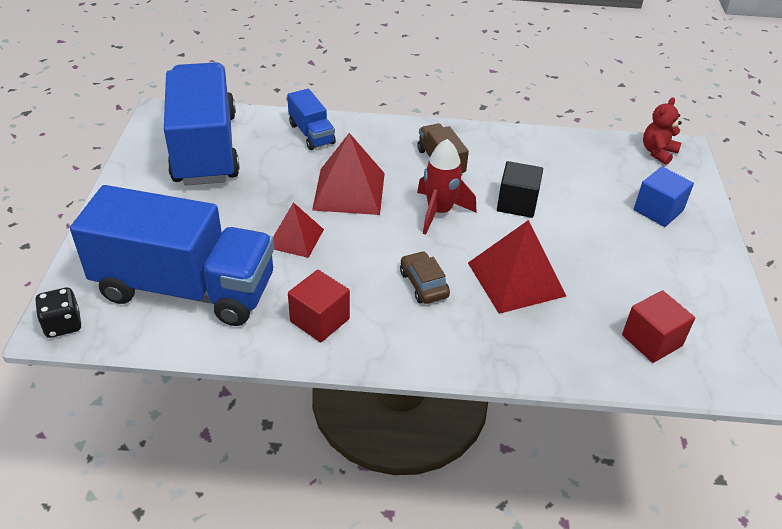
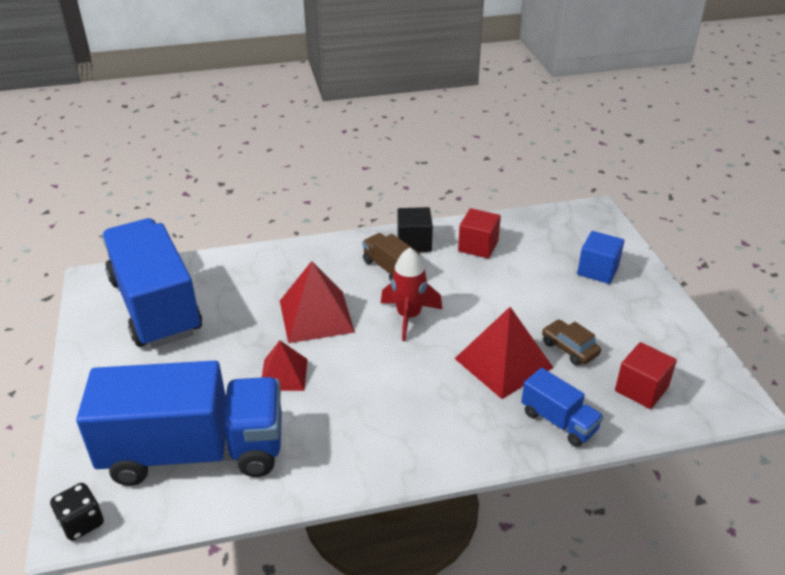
camera: 15 degrees left, 5 degrees down
blue truck [287,89,336,150] -> blue truck moved to [521,368,604,447]
red cube [288,270,350,342] -> red cube moved to [458,208,501,258]
brown car [400,251,450,304] -> brown car moved to [542,320,601,365]
black cube [497,161,543,218] -> black cube moved to [397,207,433,252]
red teddy bear [643,97,682,165] -> none

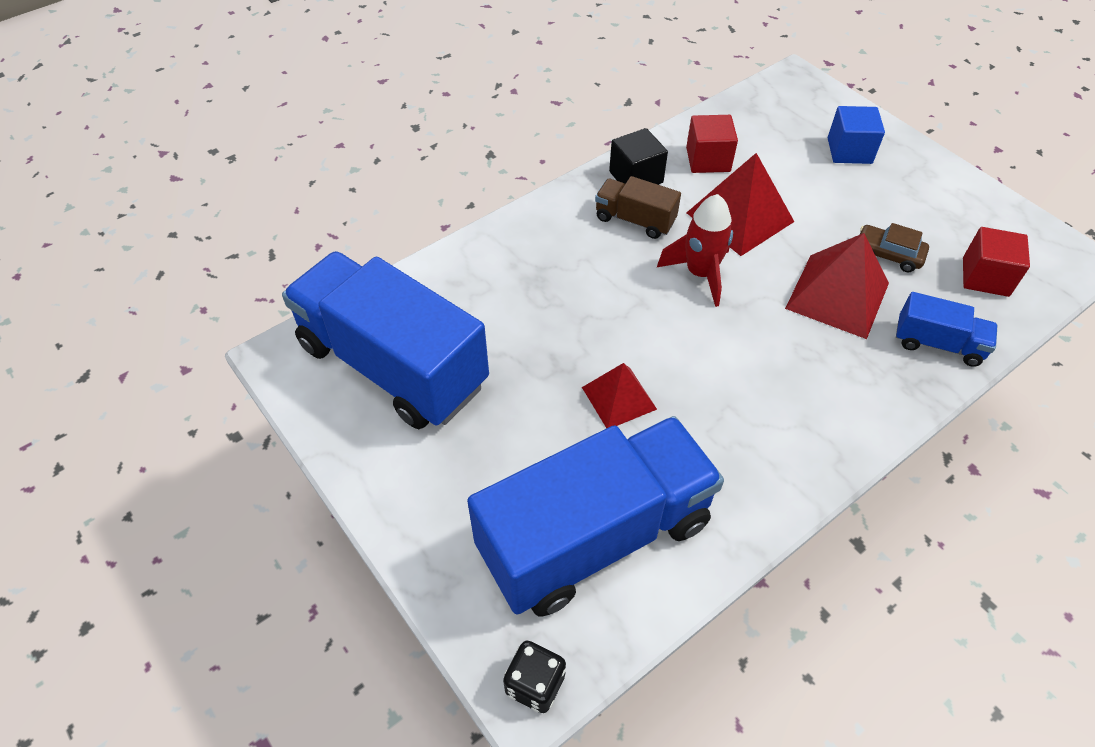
camera: 25 degrees left, 15 degrees up
red pyramid [280,261,355,343] -> red pyramid moved to [687,153,794,256]

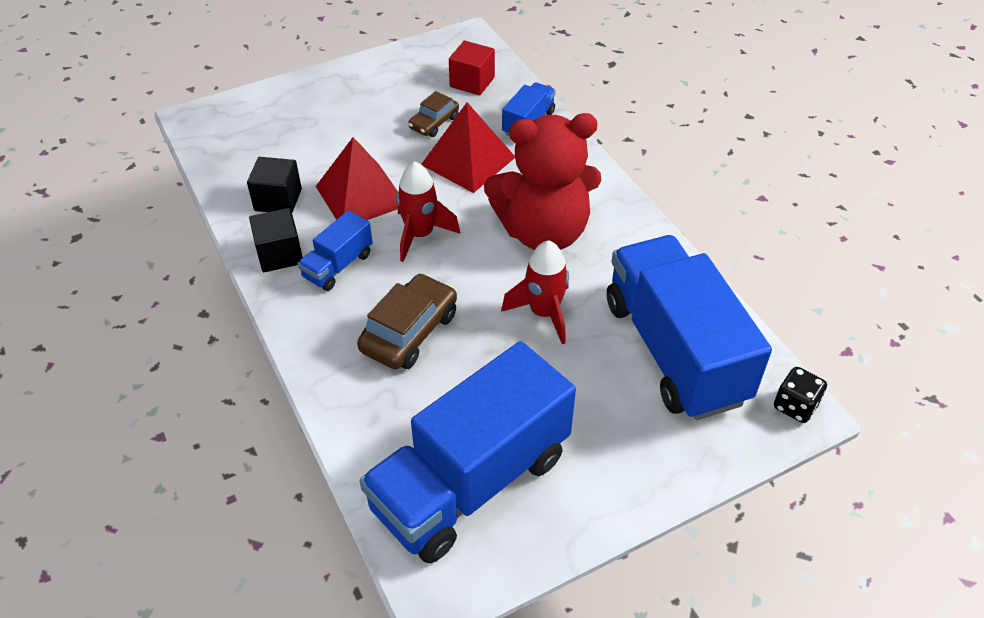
camera: 80 degrees left, 5 degrees down
red pyramid [582,363,657,428] -> red rocket [501,240,569,344]
brown truck [595,176,681,239] -> blue truck [298,210,373,291]
red cube [686,115,738,173] -> black cube [247,157,302,213]
blue cube [828,106,885,164] -> none
none -> brown car [357,273,457,369]
none -> red teddy bear [484,113,601,250]

